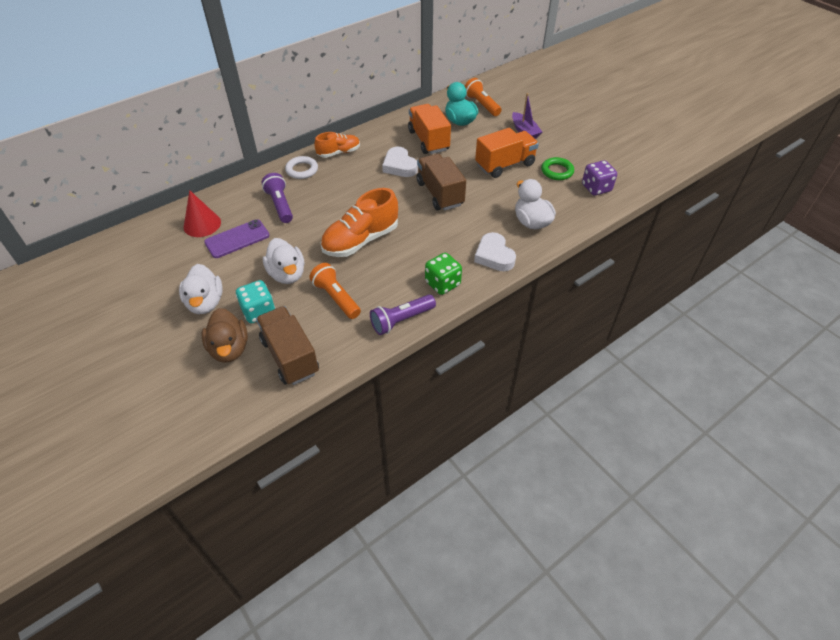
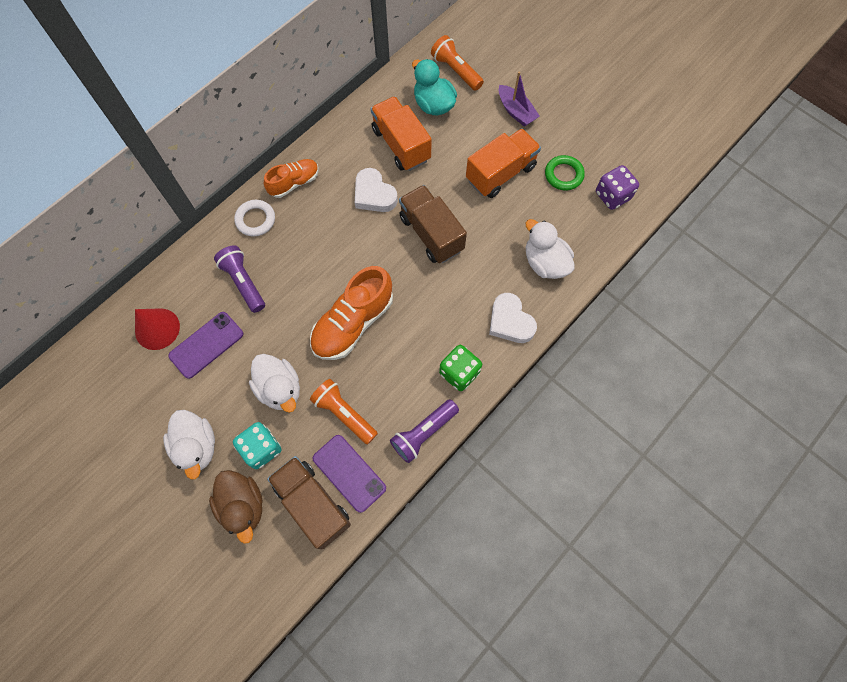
camera: 10 degrees left, 20 degrees up
none -> purple phone [313,435,386,513]

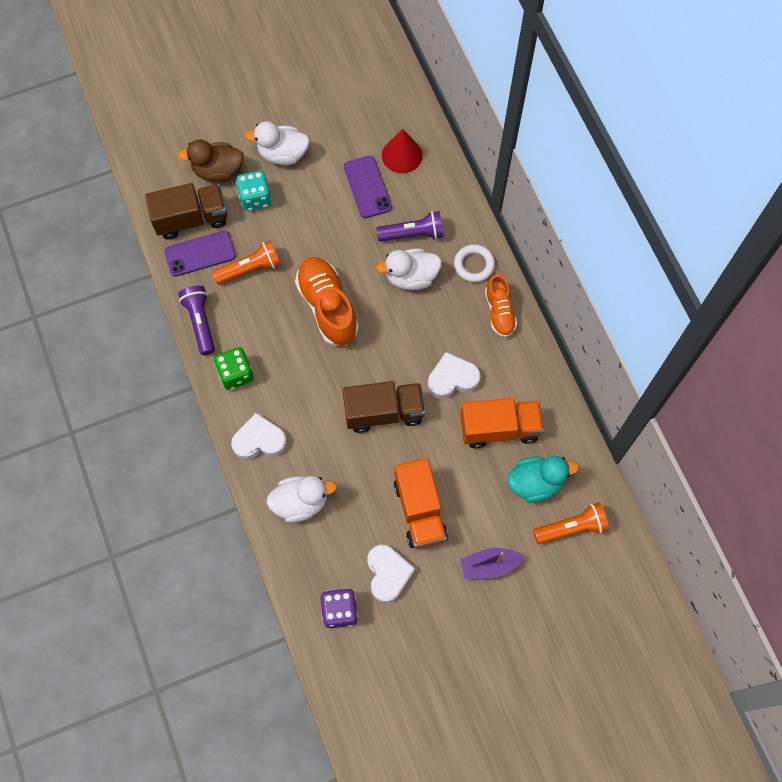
camera: 115 degrees right, 0 degrees up
white duck [249,354,300,413] -> white duck moved to [376,248,442,290]
green ring [545,155,585,191] -> white heart [367,545,415,603]

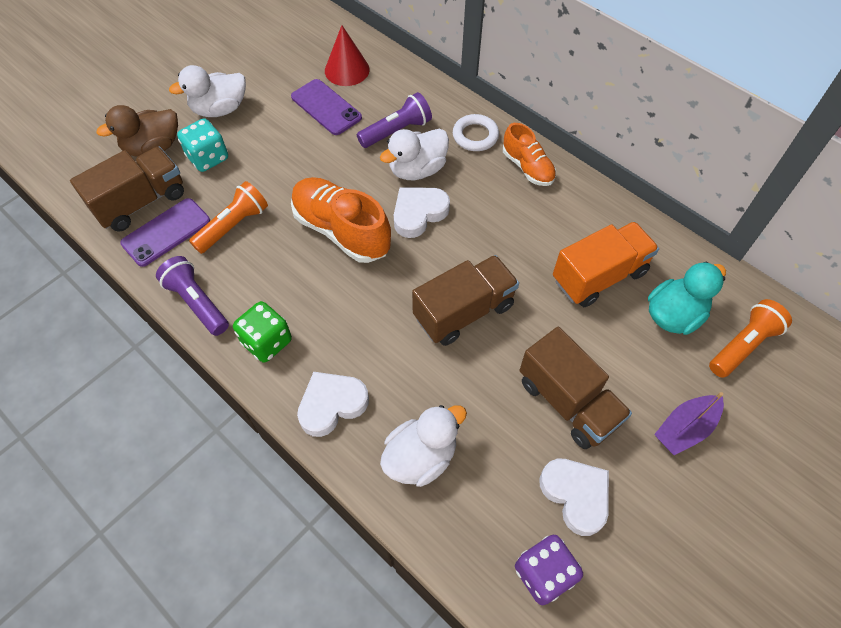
camera: 25 degrees left, 10 degrees down
orange truck [394,458,448,549] -> brown truck [520,327,632,449]
white heart [428,352,481,399] -> white heart moved to [394,187,450,238]

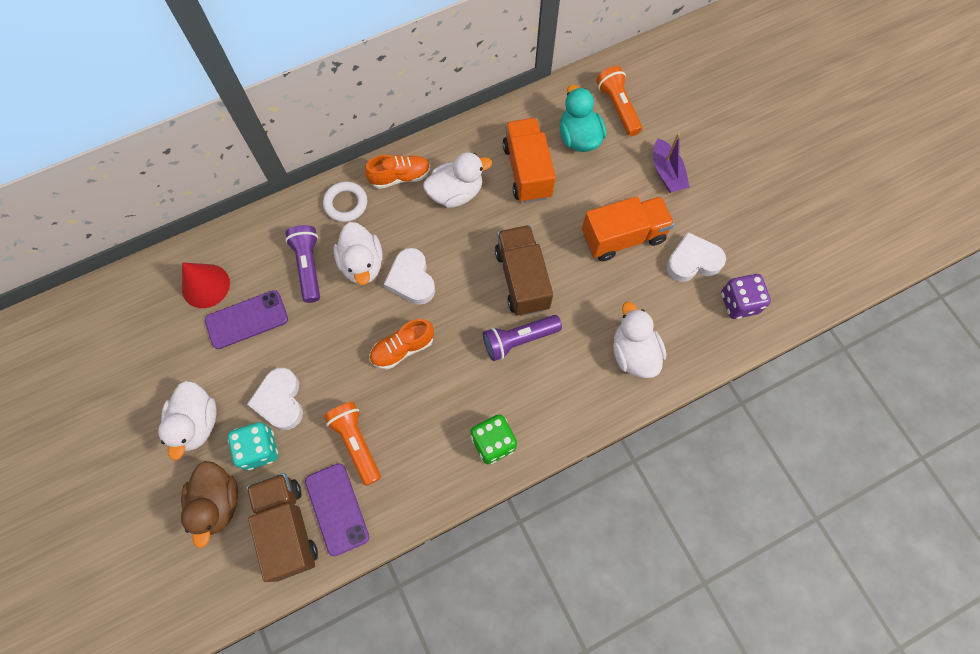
camera: 70 degrees left, 10 degrees up
purple flashlight [156,256,229,336] -> purple flashlight moved to [483,315,562,361]
orange shoe [291,177,391,263] -> orange shoe [369,319,434,369], size x0.60
white heart [297,372,369,437] -> white heart moved to [247,368,303,430]
brown truck [520,327,632,449] -> orange truck [582,196,675,261]
none -> white duck [423,152,492,208]

